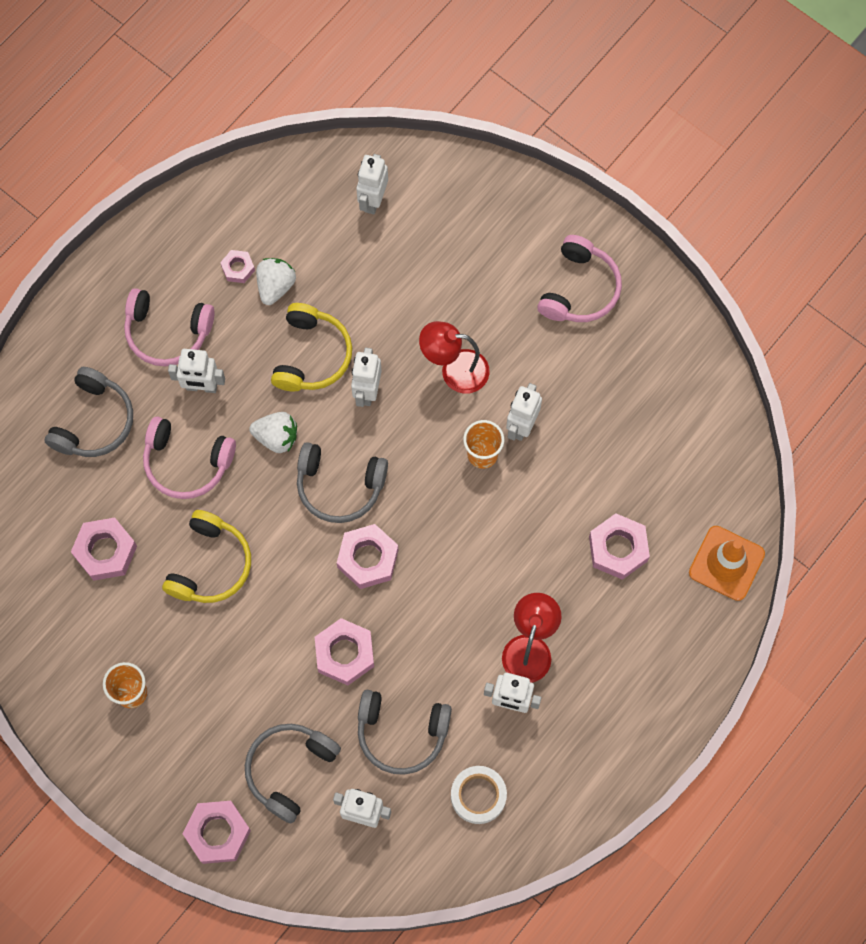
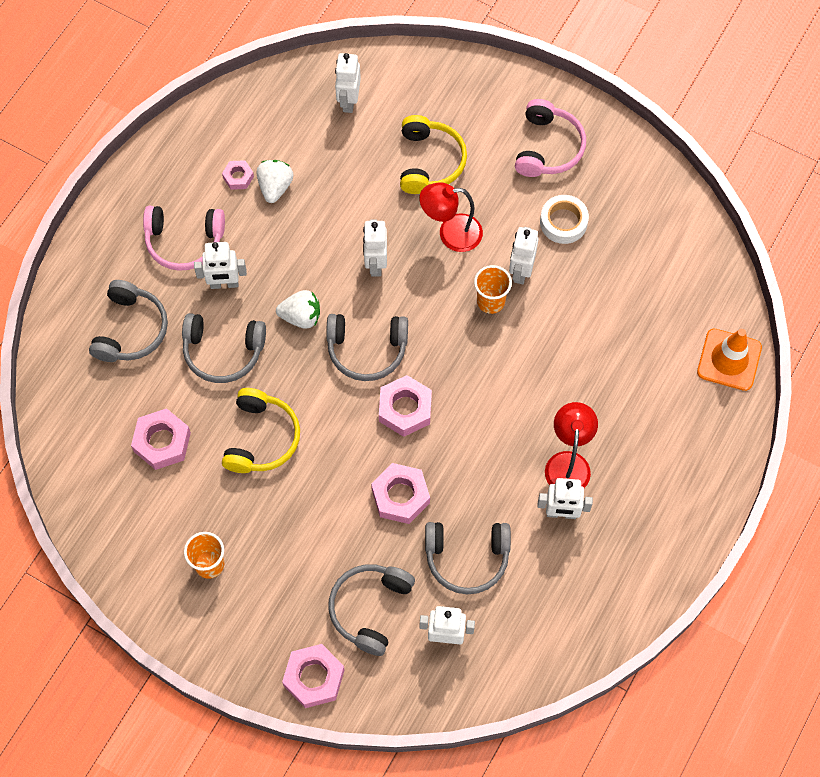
camera: 10 degrees left, 5 degrees down
pink headphones [143,417,236,499] -> grey headphones [182,313,266,383]
yellow headphones [271,303,352,391] -> yellow headphones moved to [400,115,467,194]
white tape [451,766,507,824] -> white tape moved to [540,195,589,244]
pink nut [589,513,650,580] -> none

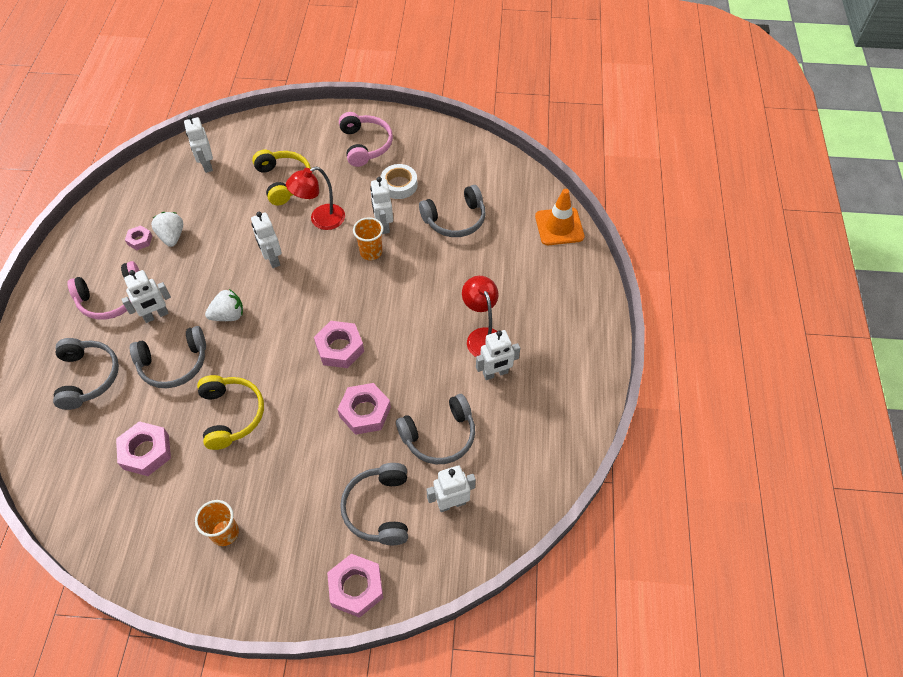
camera: 25 degrees left, 10 degrees down
grey headphones [326,314,408,381] -> grey headphones moved to [419,185,485,237]

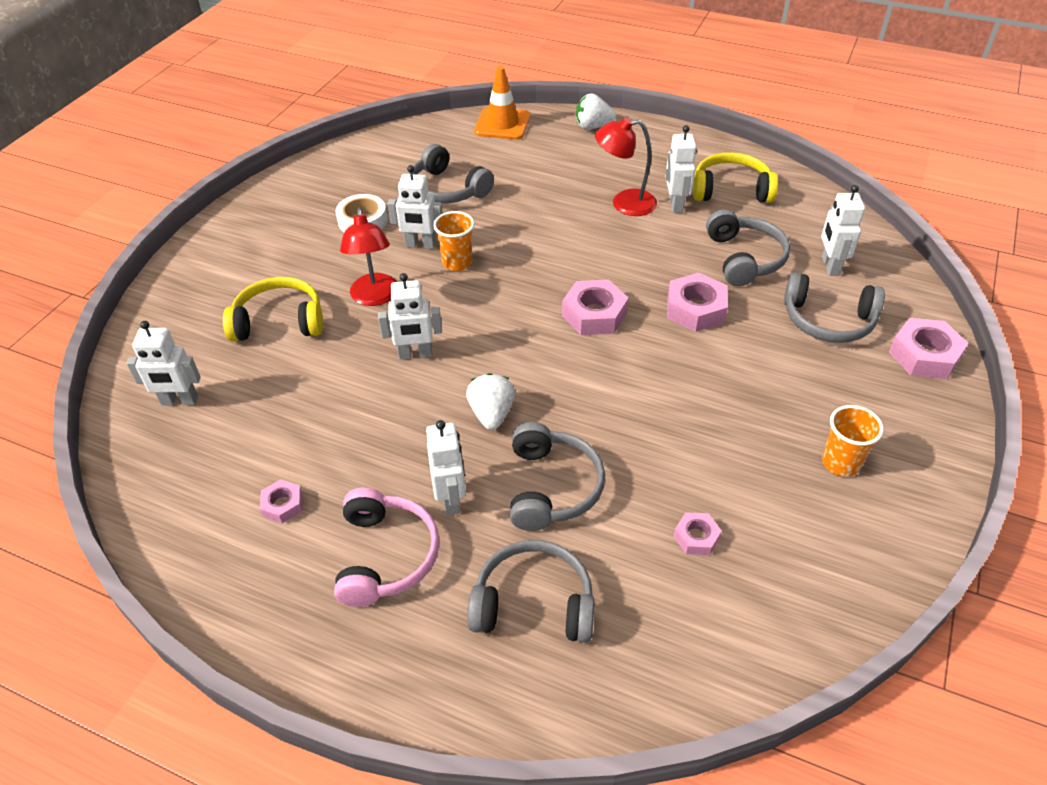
camera: 70 degrees left, 10 degrees down
pink nut [116,421,171,476] -> pink nut [673,512,722,555], size x0.56
white strawberry [151,212,183,247] -> white strawberry moved to [576,93,616,129]
yellow headphones [197,375,264,450] -> yellow headphones moved to [693,152,778,203]
pink headphones [339,112,393,167] -> none
grey headphones [419,185,485,237] -> grey headphones turned 135 degrees clockwise [409,144,494,203]

